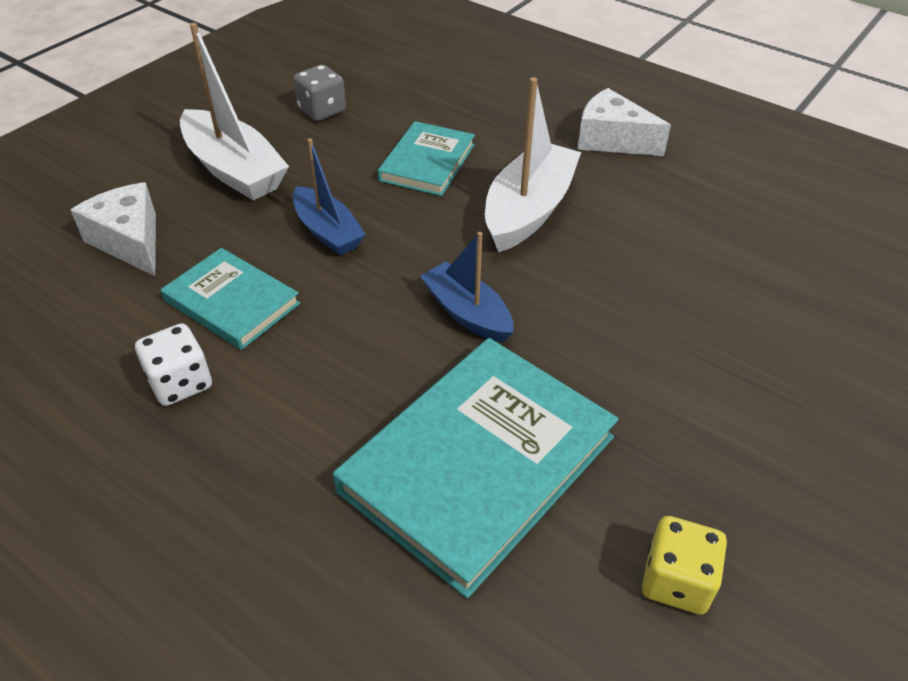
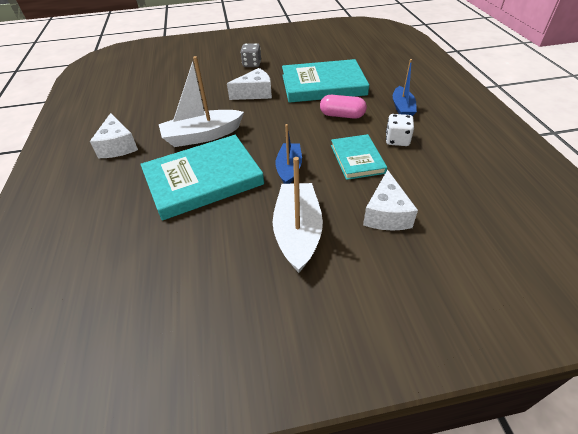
camera: 135 degrees left, 0 degrees up
grey dice [293,65,346,121] -> grey dice moved to [241,43,261,67]
turquoise book [378,121,475,196] -> turquoise book [141,135,264,221], size x1.77
blue boat [420,232,513,343] -> blue boat moved to [393,59,417,116]
yellow dice [642,516,727,614] -> none
none -> white cheese [227,68,272,100]
none -> pink capsule [320,95,367,119]

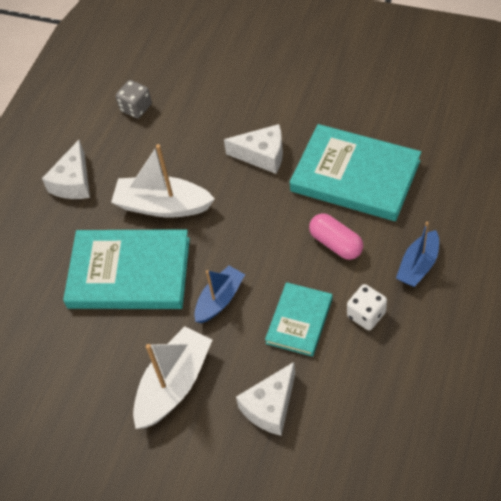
camera: 35 degrees right, 10 degrees up
grey dice [241,43,261,67] -> grey dice moved to [116,80,152,118]

